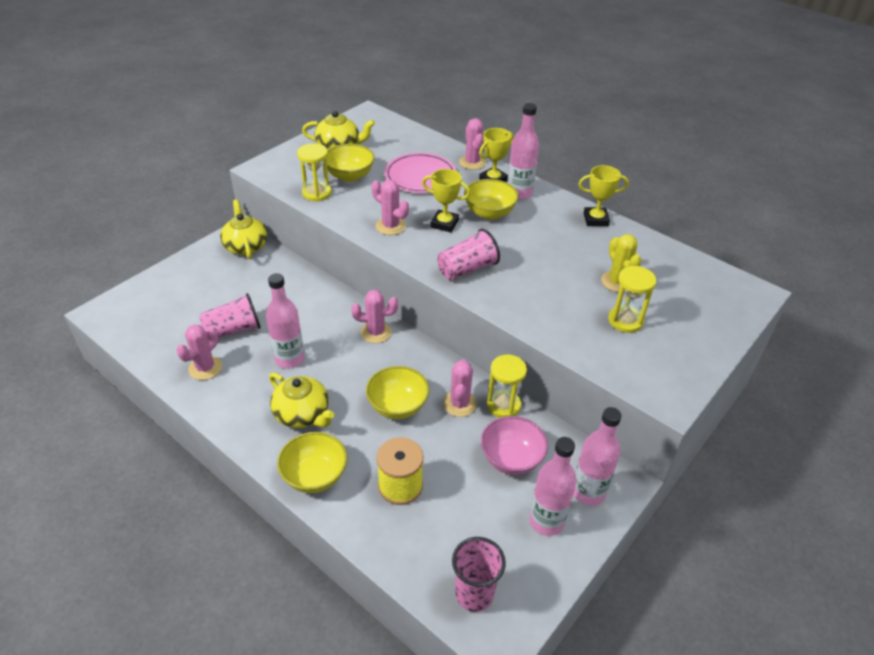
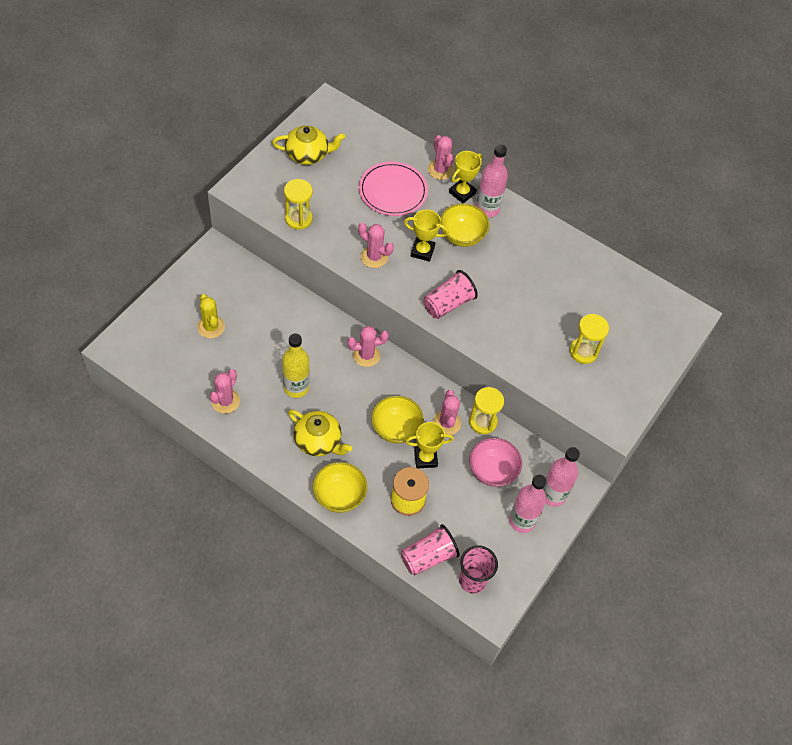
camera: 10 degrees left, 15 degrees up
pink cup [199,293,261,338] -> pink cup moved to [401,524,460,575]
yellow teapot [220,199,267,259] -> none
pink bottle [266,273,304,368] -> yellow bottle [282,333,310,398]
yellow bowl [326,144,375,182] -> none
yellow trophy [579,165,629,226] -> yellow trophy moved to [405,422,454,468]
yellow cactus [601,234,641,292] -> yellow cactus moved to [197,294,225,338]

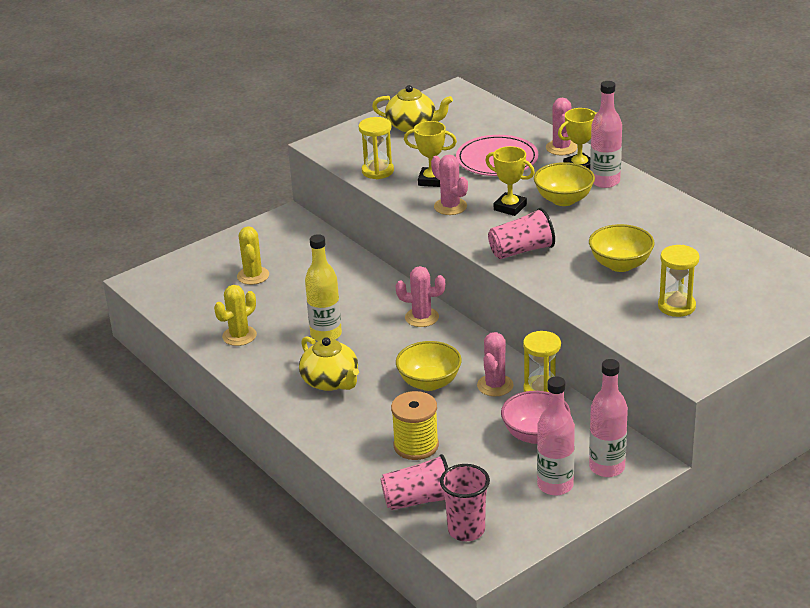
camera: 25 degrees right, 25 degrees down
pink cactus [210,369,240,414] -> yellow cactus [214,285,257,346]
yellow bowl [313,462,367,513] -> yellow bowl moved to [589,224,654,272]
yellow trophy [405,422,454,468] -> yellow trophy moved to [404,121,457,187]

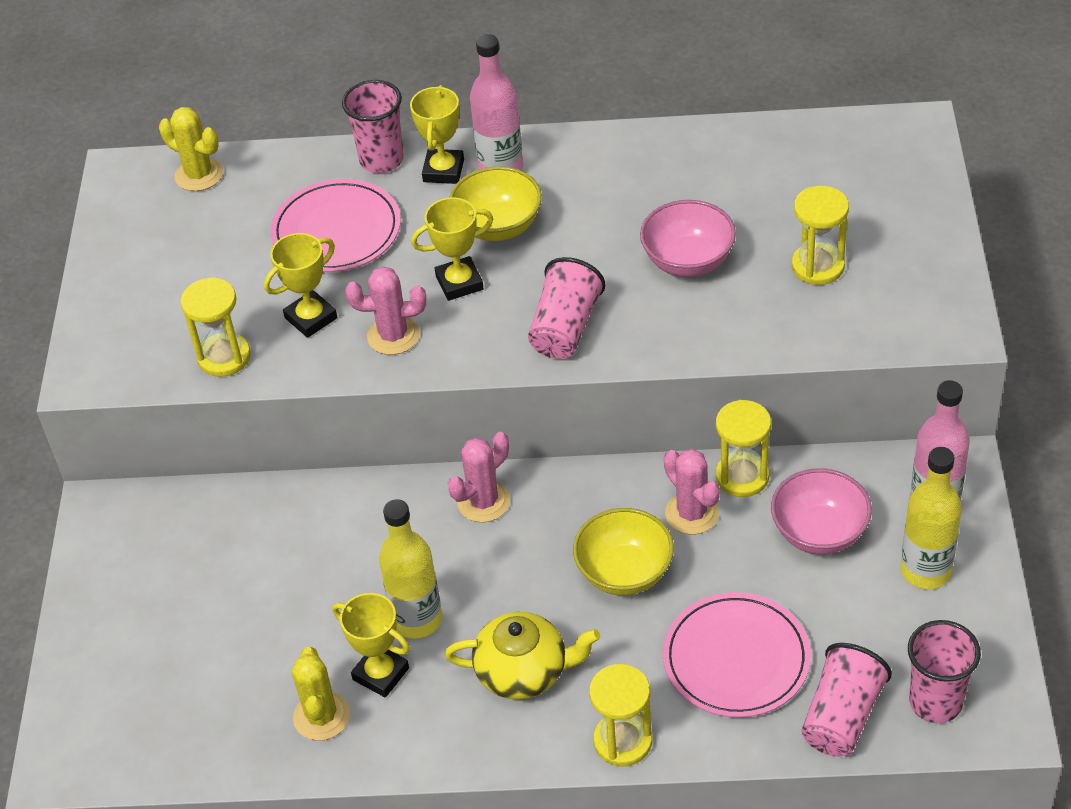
camera: 50 degrees left, 15 degrees up
yellow cactus [237,226,269,285] -> yellow cactus moved to [159,107,223,191]
yellow teapot [372,85,453,132] -> none
yellow spool [391,391,439,460] -> pink plate [663,592,811,718]
pink bottle [537,376,575,496] -> yellow bottle [901,447,962,589]
pink cactus [546,98,577,155] -> pink cup [342,80,404,173]
yellow bowl [589,224,654,272] -> pink bowl [640,200,736,277]
none -> yellow trophy [333,593,410,698]
none -> yellow hourglass [589,664,652,766]

